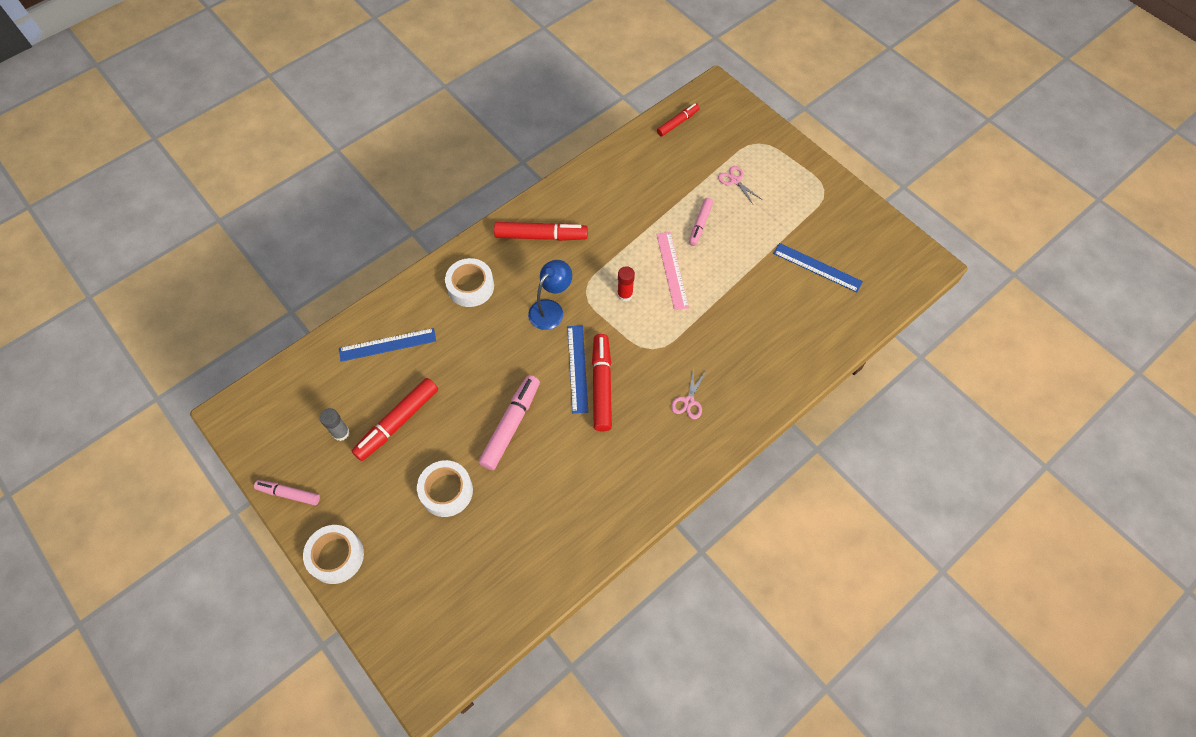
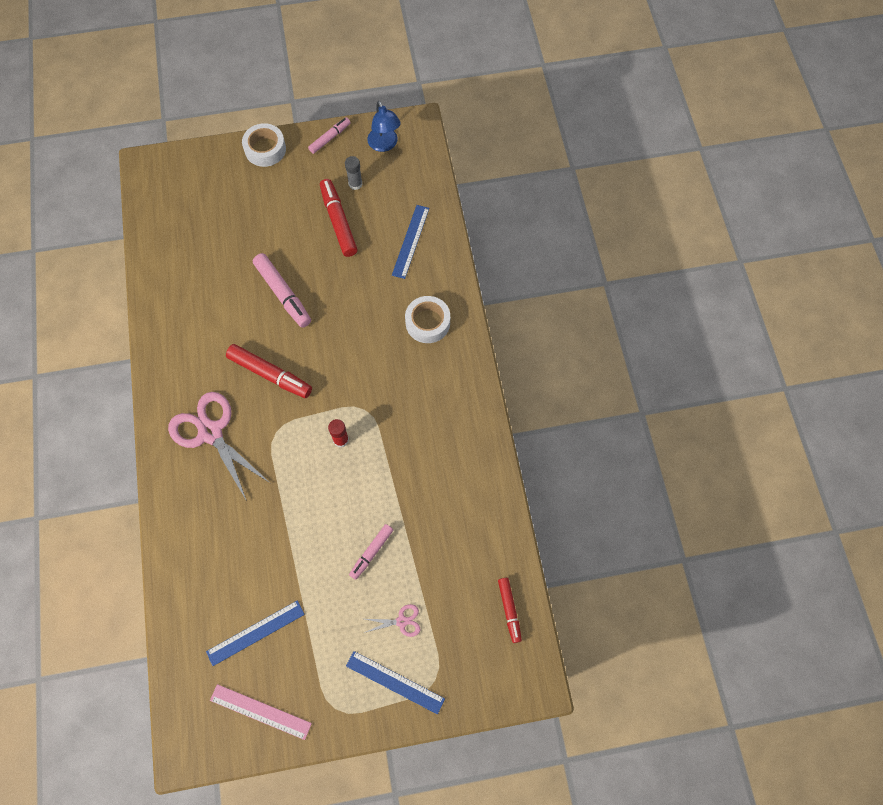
camera: 120 degrees right, 5 degrees up
white tape [417,460,473,517] -> none
red marker [494,222,588,241] -> none
blue lamp [528,260,572,330] -> blue lamp moved to [367,101,401,152]
blue ruler [568,325,588,413] -> blue ruler moved to [346,651,445,715]
pink ruler [656,232,689,310] -> pink ruler moved to [210,684,312,740]
pink scissors [671,367,706,419] -> pink scissors [168,392,270,501], size x2.25
pink marker [689,198,713,246] -> pink marker turned 105 degrees counterclockwise [349,524,393,580]

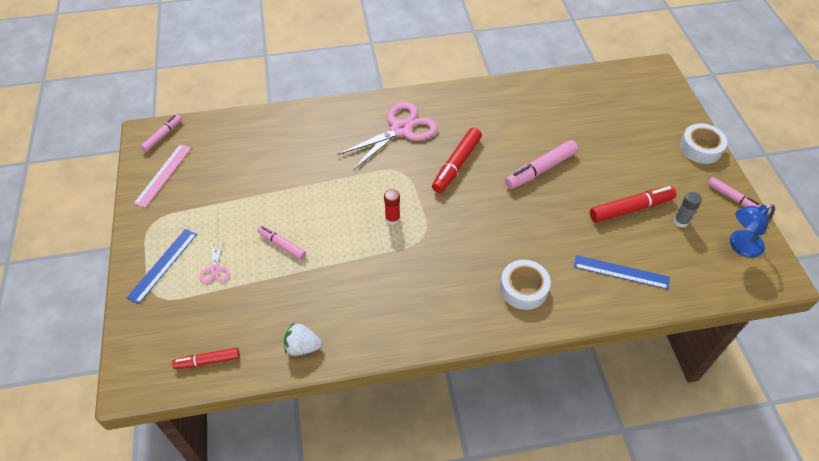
camera: 90 degrees right, 15 degrees down
blue ruler [206,600,305,666] -> none
none -> pink marker [141,115,182,152]
none -> white strawberry [284,323,322,356]

